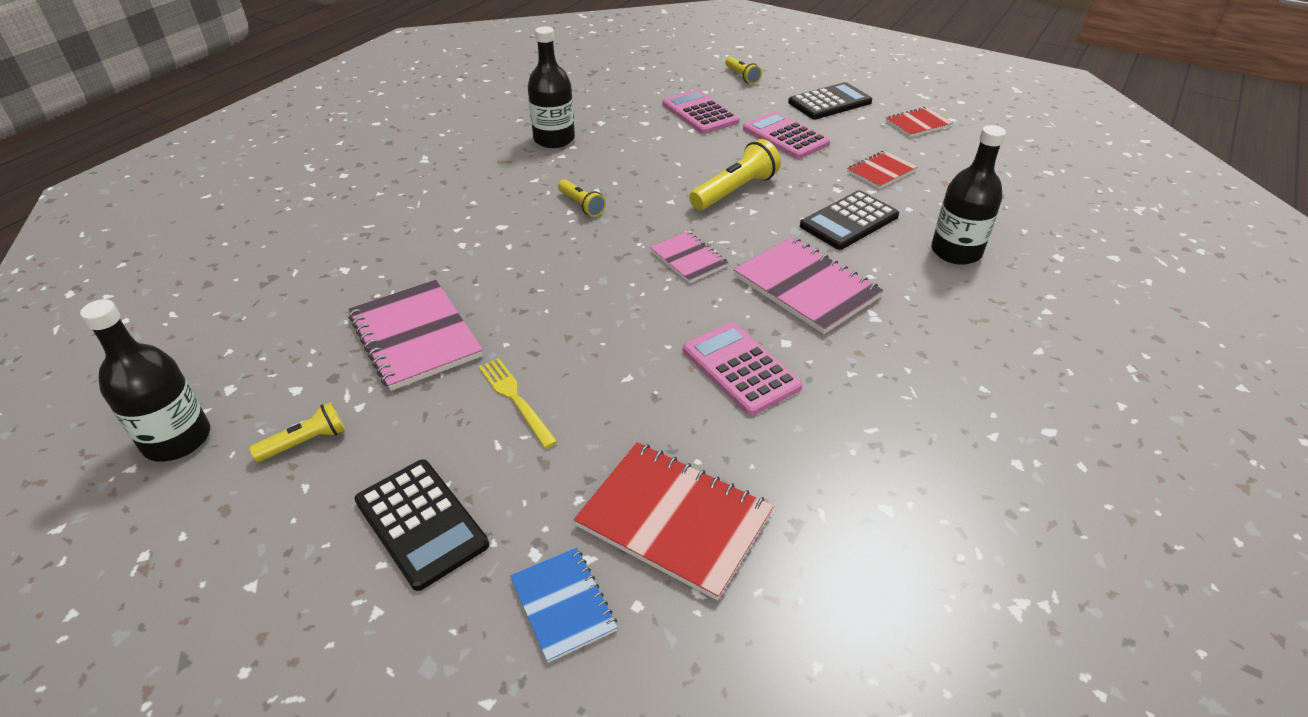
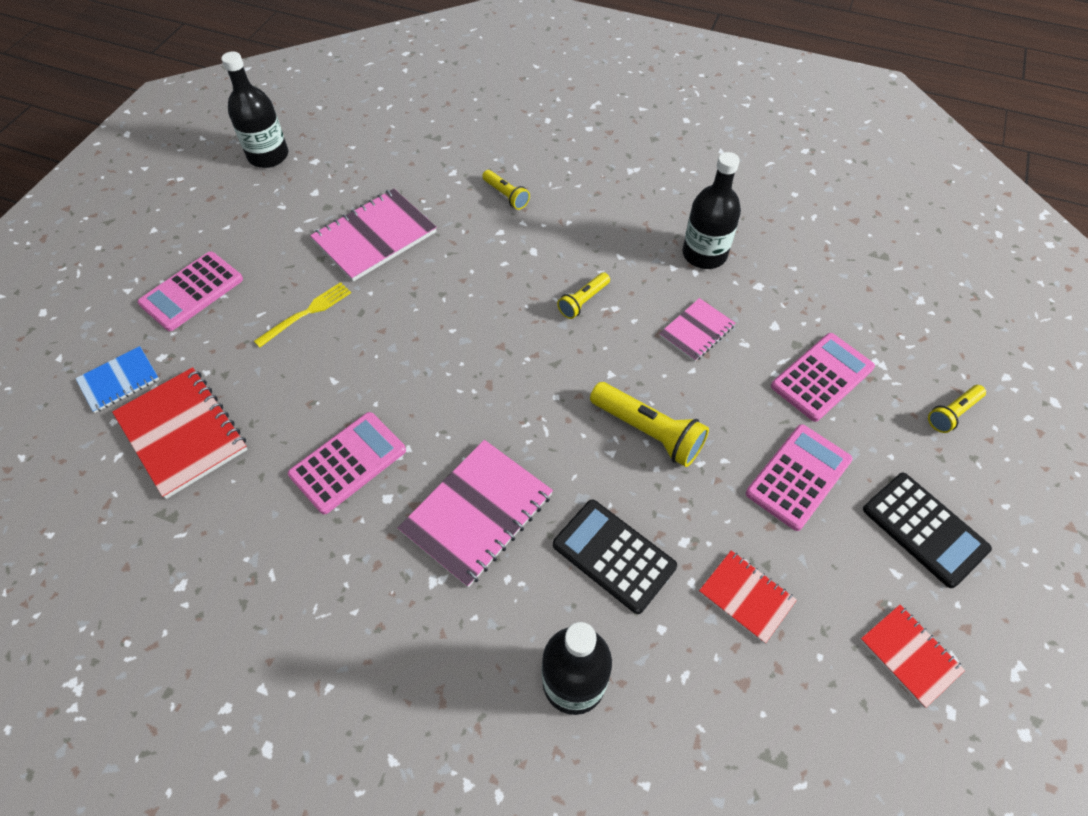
camera: 80 degrees right, 15 degrees up
yellow flashlight [249,402,345,462] -> yellow flashlight moved to [482,170,530,210]
black calculator [354,459,489,591] -> pink calculator [138,252,243,331]
red notebook [574,442,774,601] -> red notebook turned 60 degrees counterclockwise [112,367,248,499]
pink notebook [650,231,729,283] -> pink notebook moved to [659,298,735,362]

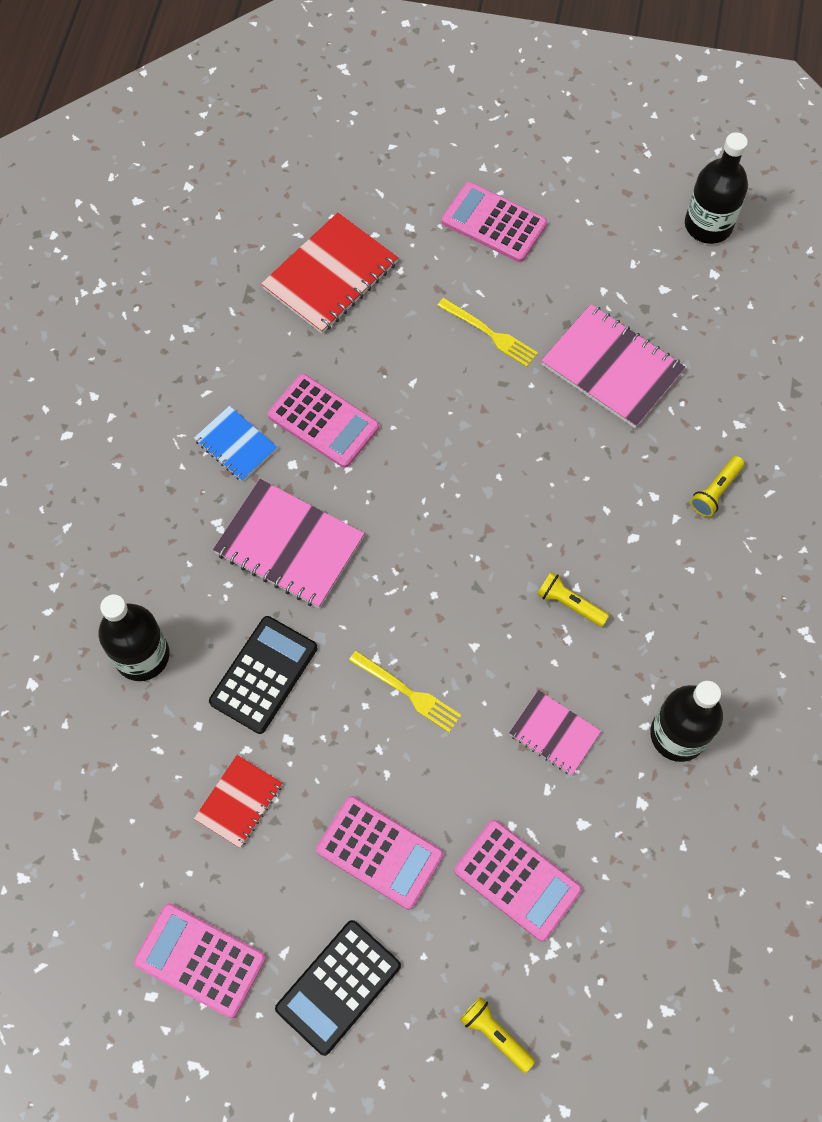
camera: 80 degrees right, 10 degrees up
blue notebook [76,346,159,413] -> blue notebook moved to [194,406,278,482]
yellow flashlight [590,382,709,467] -> yellow fork [349,650,461,733]
red notebook [860,604,965,708] -> pink calculator [134,903,266,1018]

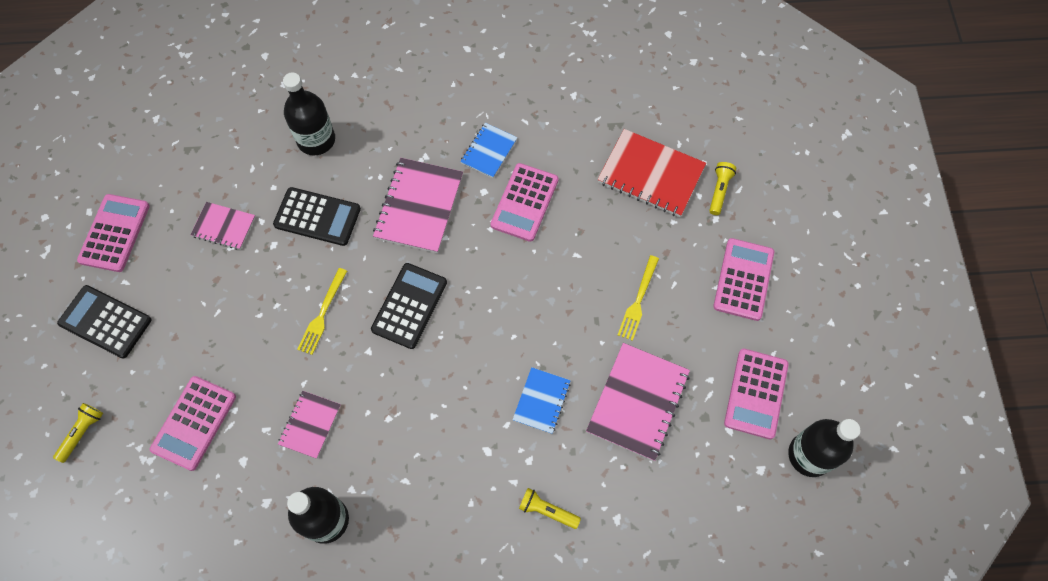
camera: 75 degrees right, 0 degrees up
red notebook [194,755,282,848] -> pink notebook [190,202,255,250]
pink calculator [316,796,444,910] -> pink calculator moved to [724,348,789,439]
yellow flashlight [537,572,609,627] -> yellow flashlight moved to [709,162,736,215]
none -> black calculator [371,263,447,349]
none -> blue notebook [513,367,571,434]

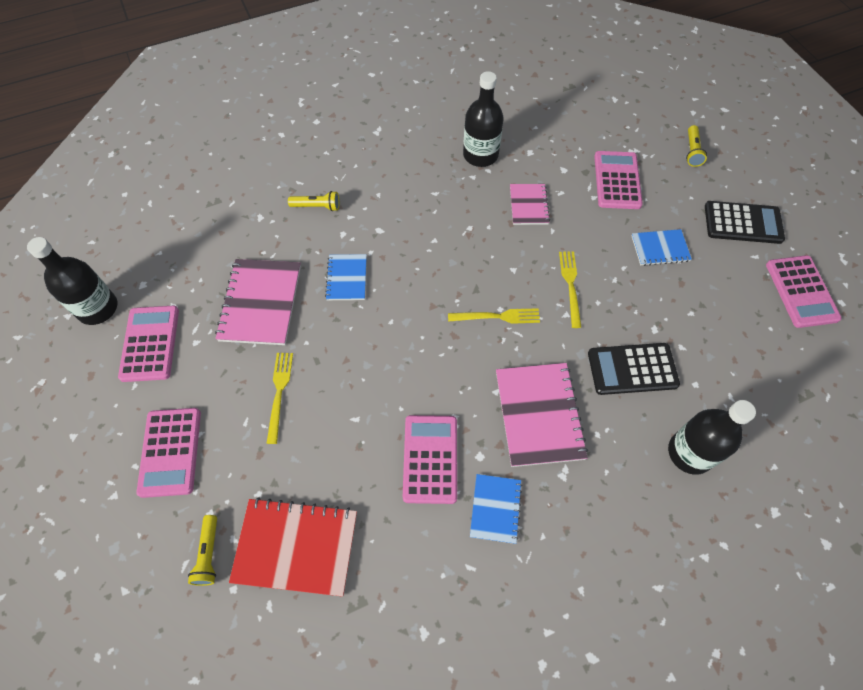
camera: 160 degrees right, 5 degrees down
pink notebook [190,202,255,250] -> none
black calculator [371,263,447,349] -> yellow fork [448,308,540,324]
none -> blue notebook [631,229,692,266]

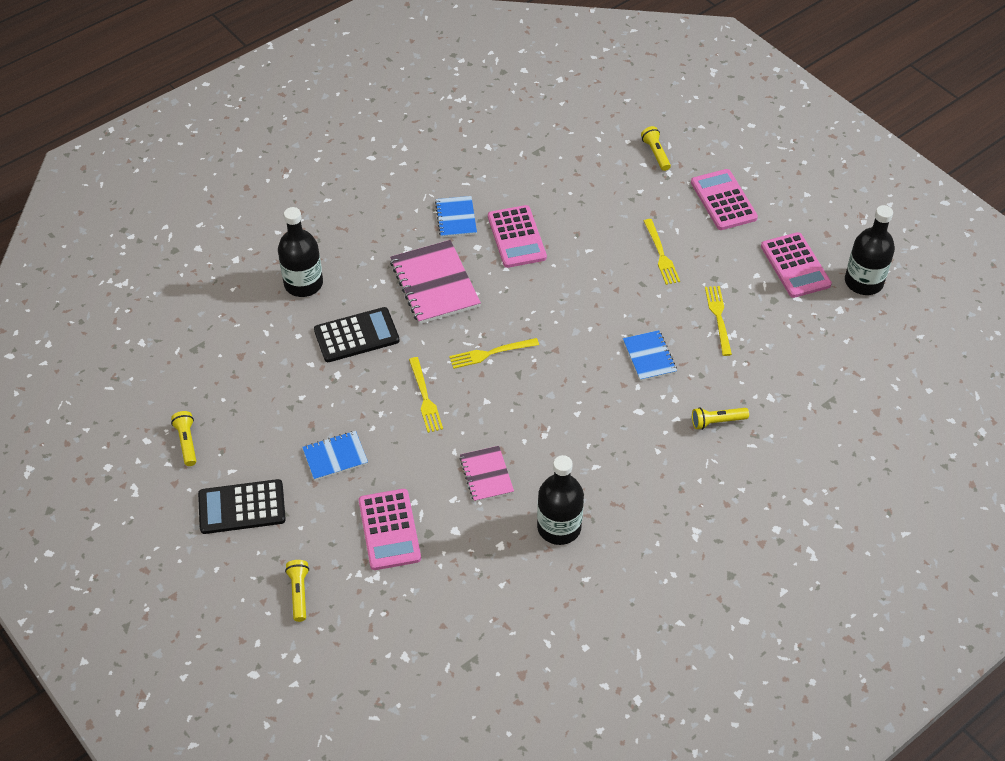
camera: 165 degrees right, 10 degrees down
pink notebook [215,259,301,345] -> yellow fork [705,286,732,356]
red notebook [229,497,357,597] -> none
pink calculator [766,255,842,328] -> yellow flashlight [171,411,196,466]

